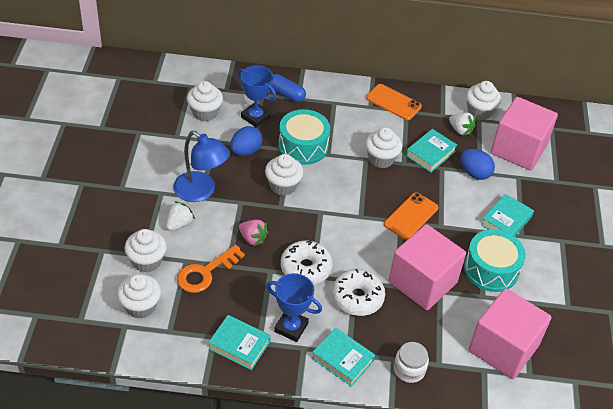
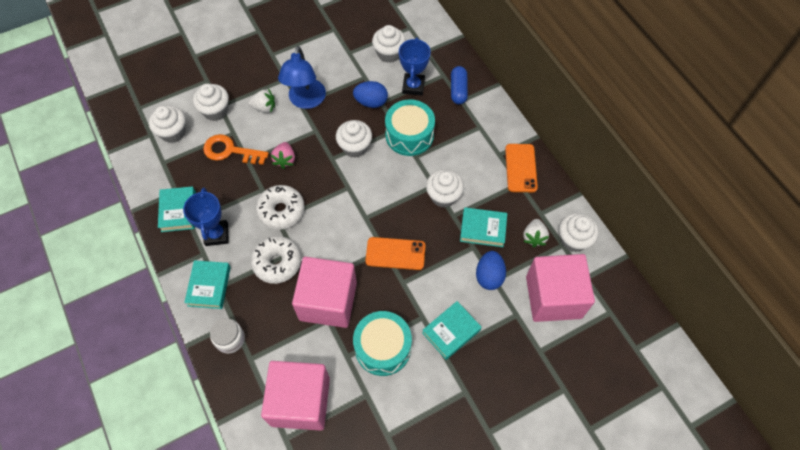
camera: 60 degrees right, 15 degrees up
turquoise book [481,194,534,237] -> turquoise book turned 45 degrees counterclockwise [422,301,482,360]

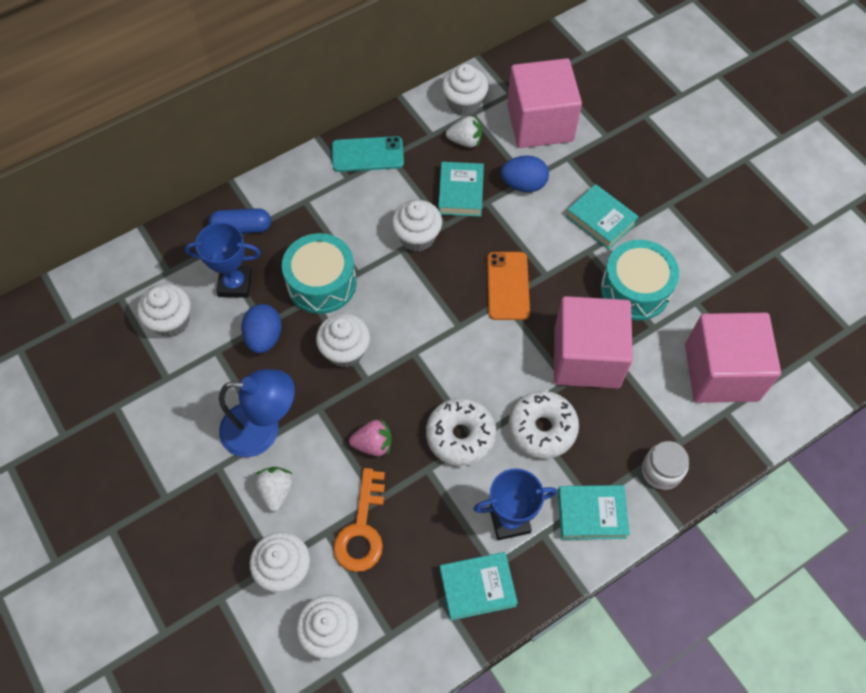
camera: 95 degrees left, 0 degrees up
orange phone [505,144,538,192] -> turquoise phone [332,136,404,172]

